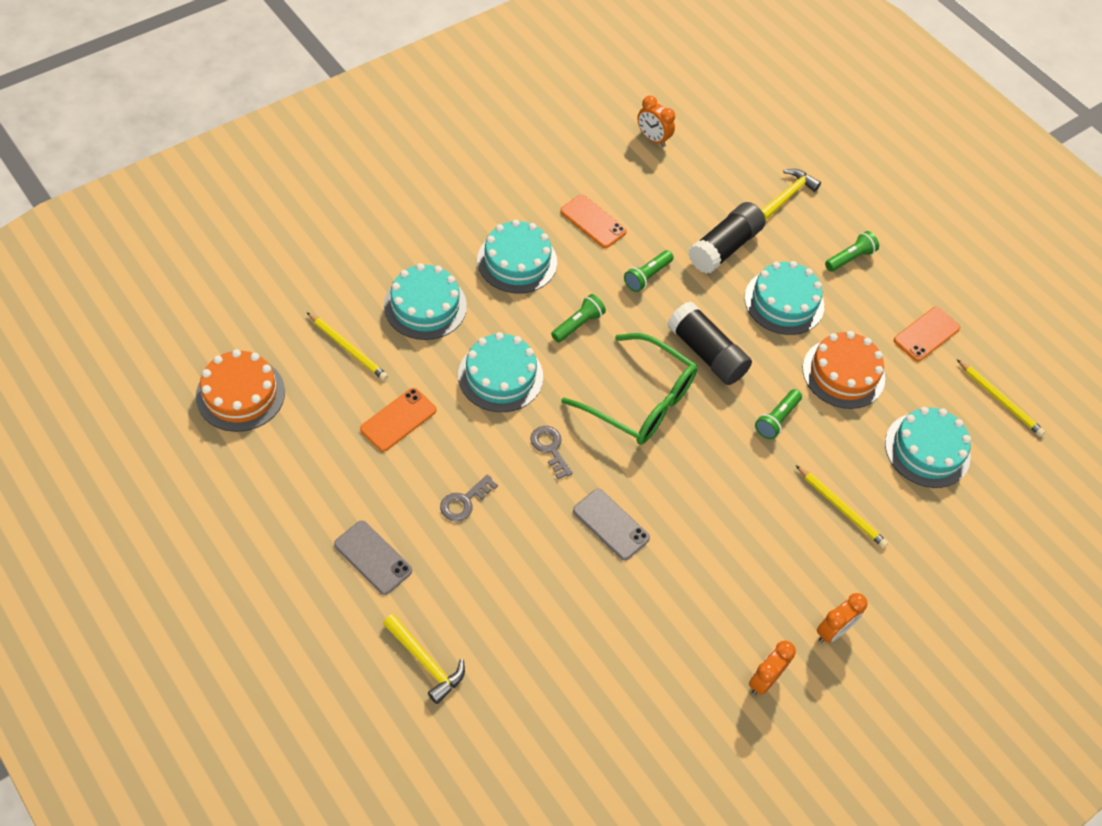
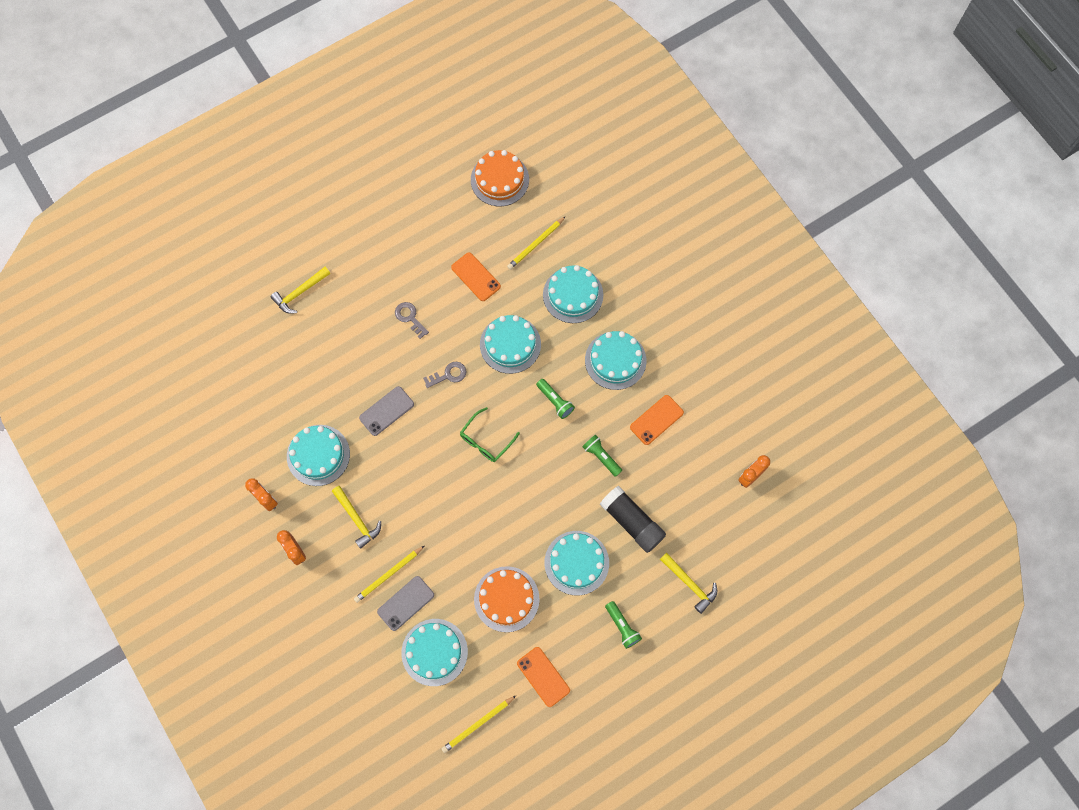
camera: 100 degrees right, 15 degrees up
grey phone [334,521,412,595] -> grey phone moved to [377,576,434,631]
green glasses [561,333,697,445] -> green glasses [460,407,520,462], size x0.59
black glue stick [667,301,752,385] -> none
green flashlight [755,389,802,439] -> none
none -> turquoise cake [287,425,350,486]
none -> yellow hammer [332,486,381,549]

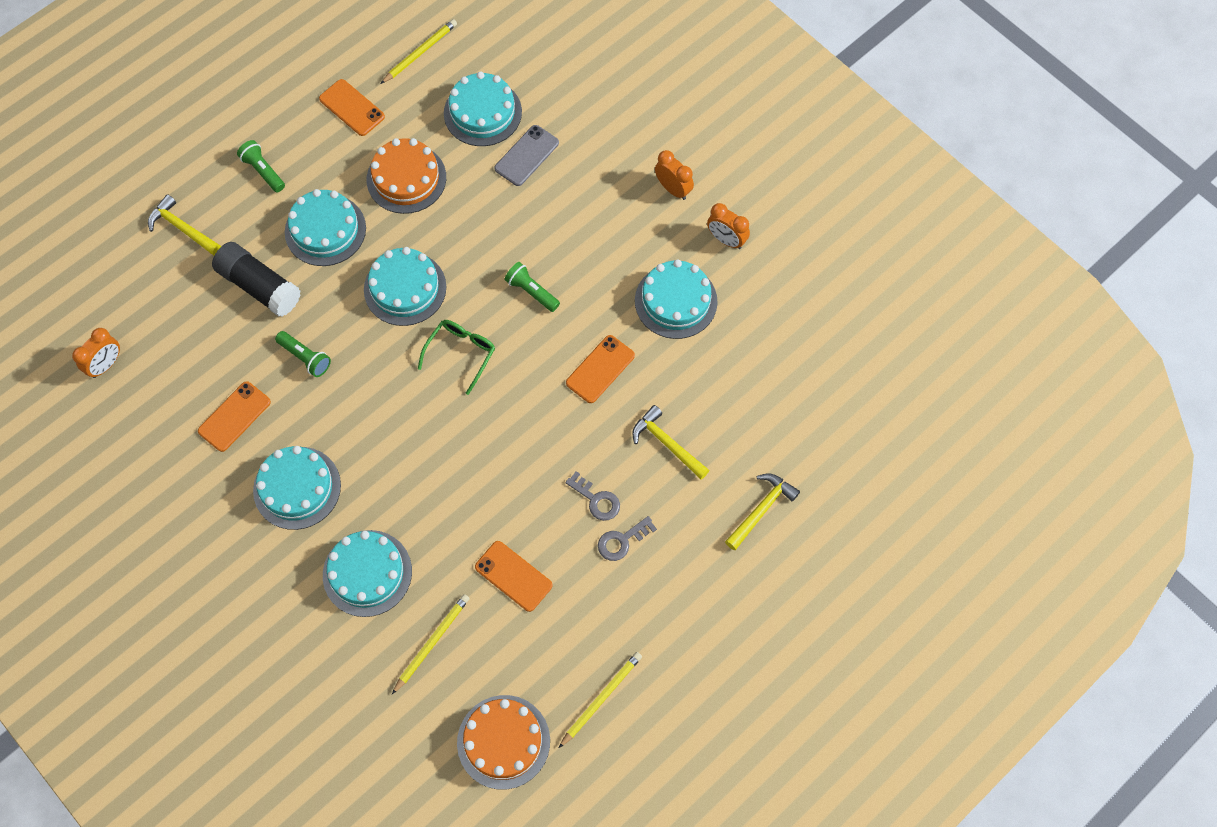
camera: 170 degrees right, 5 degrees down
yellow hammer [332,486,381,549] -> yellow hammer moved to [632,405,710,480]
yellow pencil [354,546,424,603] -> yellow pencil moved to [559,652,642,748]
grey phone [359,386,414,436] -> orange phone [566,335,635,403]
grey key [423,362,466,388] -> grey key moved to [598,516,657,561]
turquoise cake [480,315,541,374] -> turquoise cake moved to [364,247,446,326]
green flashlight [536,379,575,419] -> green flashlight moved to [504,262,560,312]

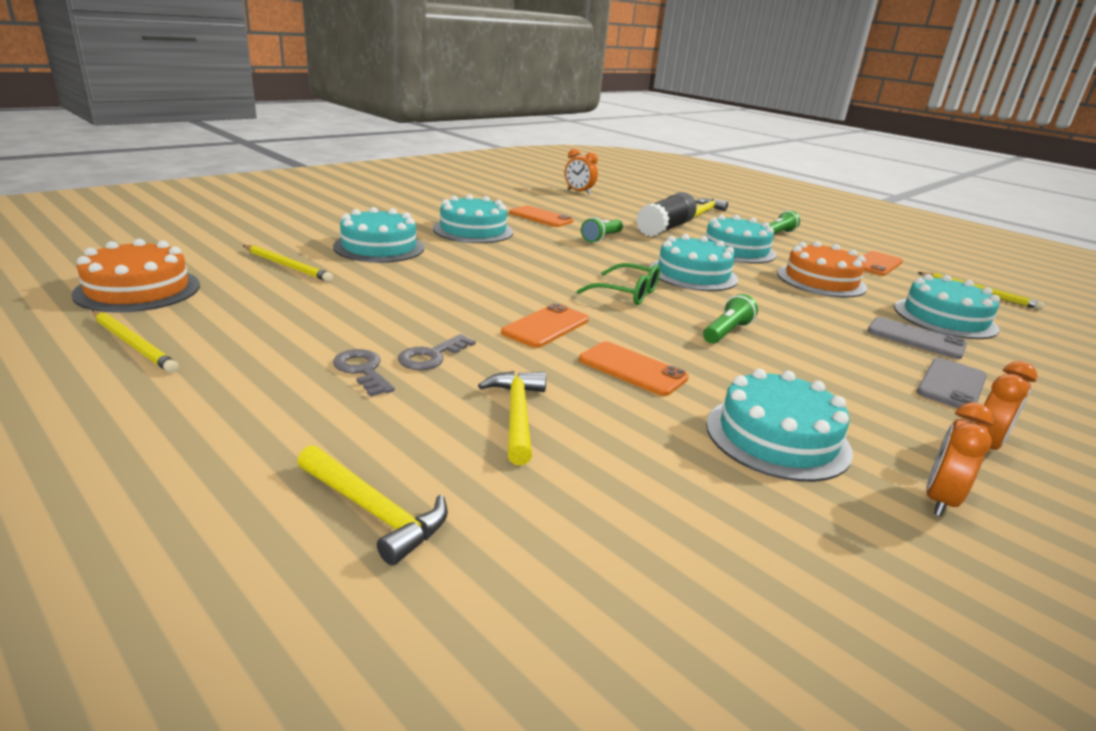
camera: 85 degrees right, 40 degrees down
orange phone [475,541,552,612] -> orange phone moved to [501,303,589,348]
yellow hammer [632,405,710,480] -> yellow hammer turned 45 degrees counterclockwise [478,371,546,465]
none -> grey phone [917,358,987,408]

